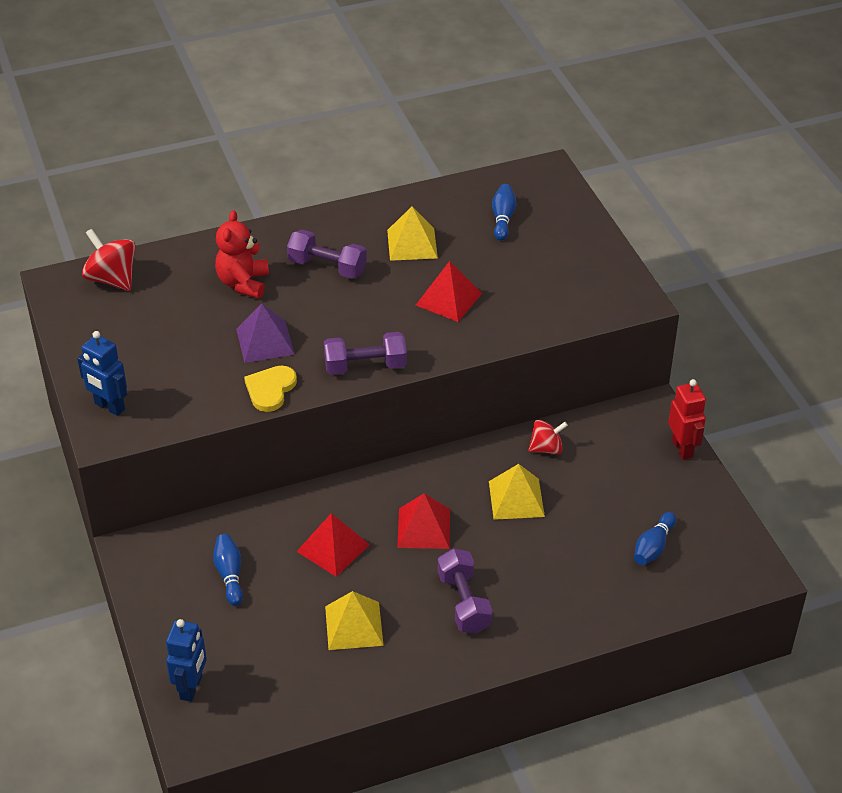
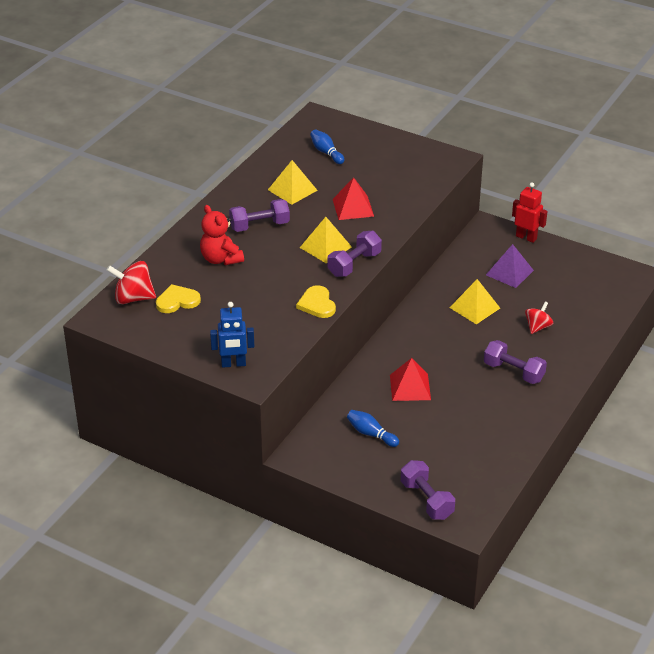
camera: 40 degrees left, 5 degrees down
blue robot [166,619,207,702] -> purple dumbbell [401,460,455,520]
purple pyramid [236,303,295,363] -> purple pyramid moved to [486,244,534,288]
yellow pyramid [325,591,384,650] -> yellow pyramid moved to [300,217,352,263]
red pyramid [397,493,450,549] -> none
red spinning top [529,420,568,455] -> red spinning top moved to [525,301,553,334]
blue bowling pin [634,512,676,565] -> none
none -> yellow heart [156,284,201,313]

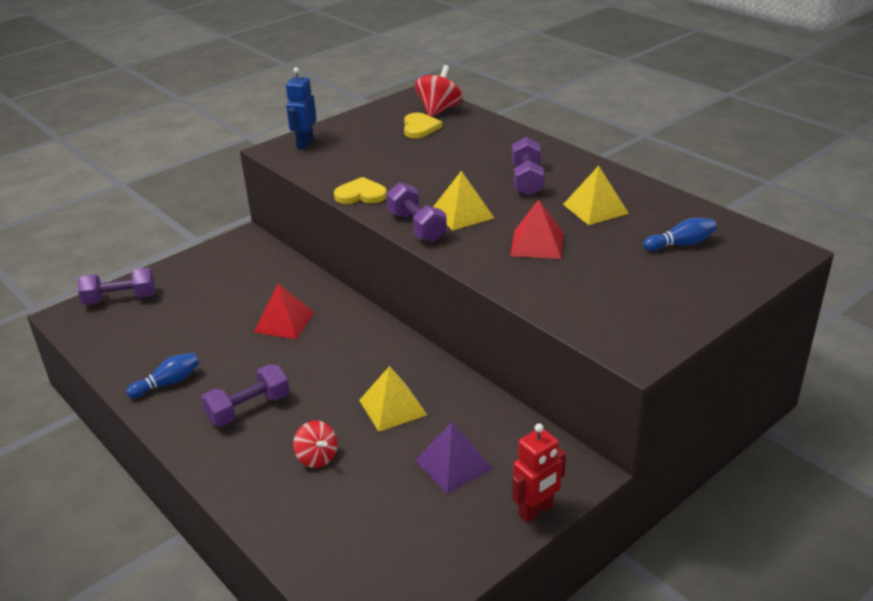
camera: 110 degrees right, 5 degrees down
red teddy bear [200,205,244,265] -> none
blue bowling pin [347,410,399,447] -> blue bowling pin moved to [126,353,199,398]

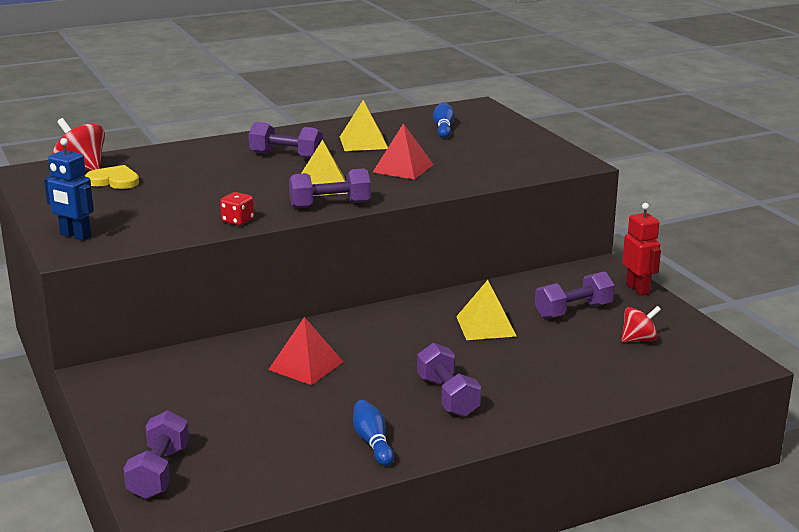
camera: 75 degrees left, 10 degrees down
red spinning top [293,421,338,468] -> red spinning top moved to [621,306,661,342]
yellow heart [334,177,387,204] -> red dice [220,192,254,226]
purple pyramid [415,422,493,494] -> purple dumbbell [535,271,615,319]

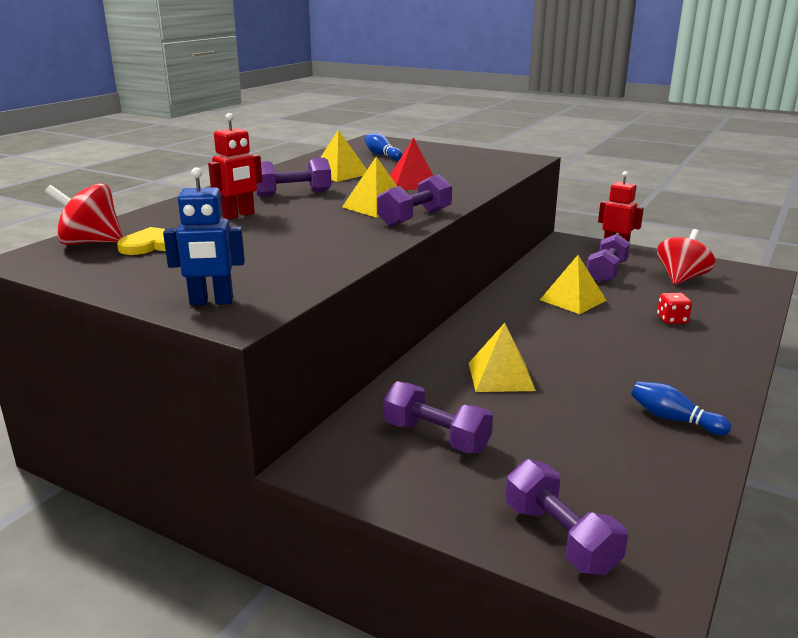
camera: 35 degrees left, 0 degrees up
red dice [220,192,254,226] -> red dice moved to [657,293,692,324]
red pyramid [268,317,343,385] -> yellow pyramid [469,323,536,392]
purple dumbbell [417,343,481,417] -> purple dumbbell moved to [383,381,493,453]
red spinning top [621,306,661,342] -> red spinning top [657,229,716,285], size x1.53
none -> red robot [208,113,262,220]

